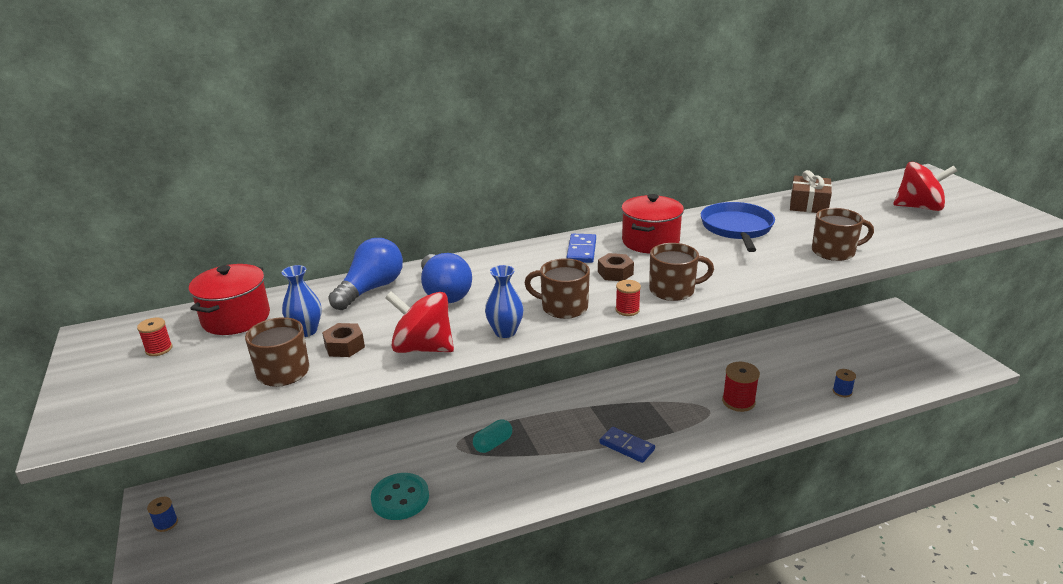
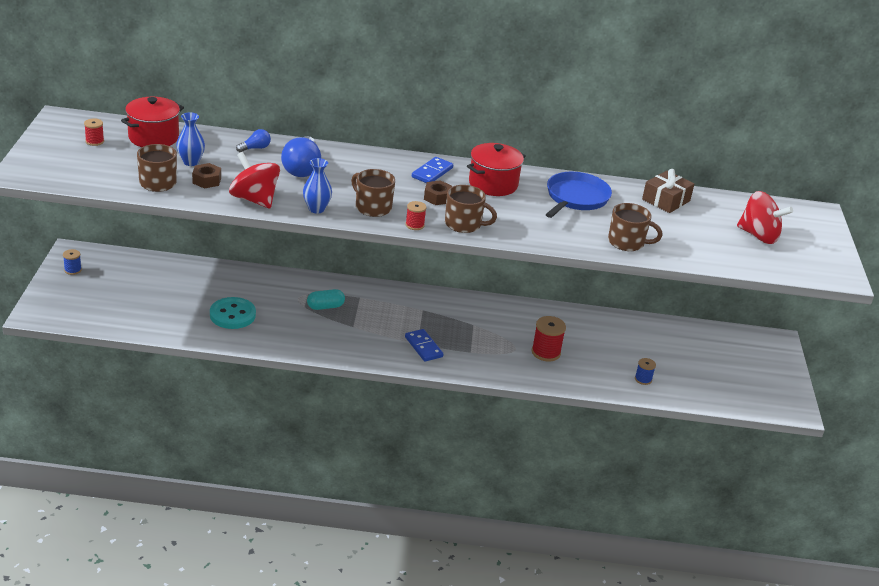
camera: 20 degrees right, 5 degrees up
blue light bulb [328,238,403,310] -> blue light bulb [236,129,271,152], size x0.50

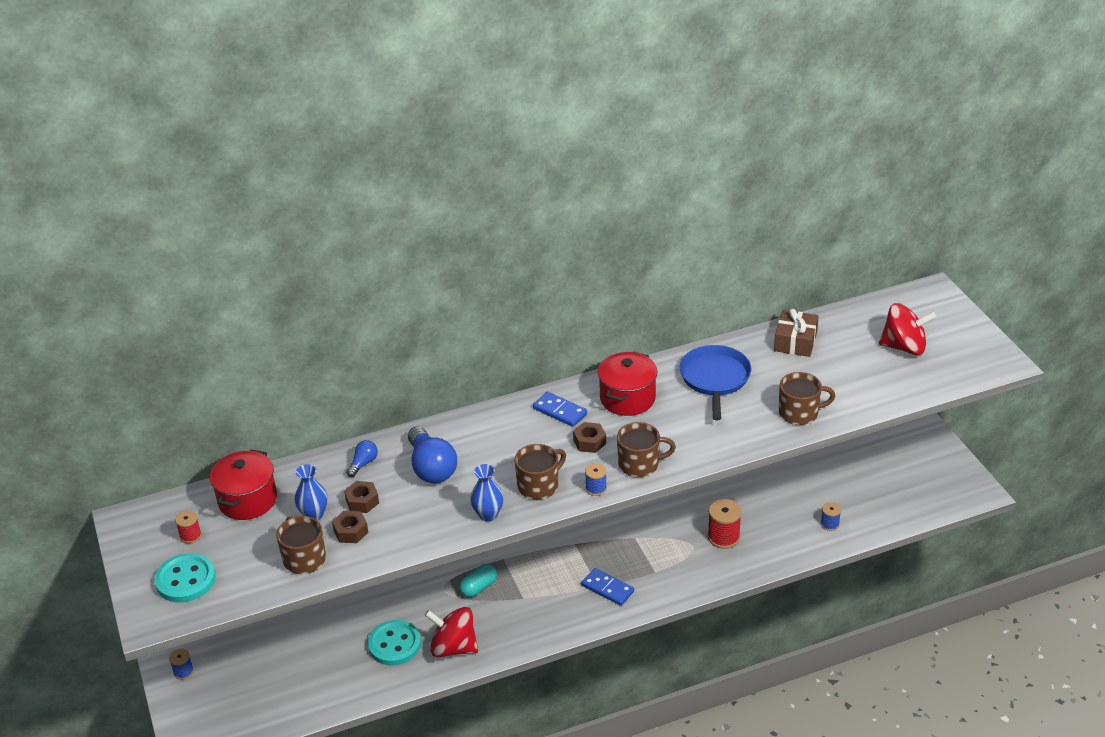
camera: 20 degrees left, 5 degrees up
red spinning top [229,152,280,208] -> red spinning top moved to [425,607,478,657]
brown mug [351,169,395,217] -> brown mug turned 120 degrees clockwise [514,444,566,500]
red spool [405,201,426,230] -> blue spool [585,463,607,496]
blue domino [412,157,453,183] -> blue domino turned 60 degrees counterclockwise [533,392,587,427]
none -> turquoise button [155,553,216,602]
none -> brown nut [344,481,379,513]

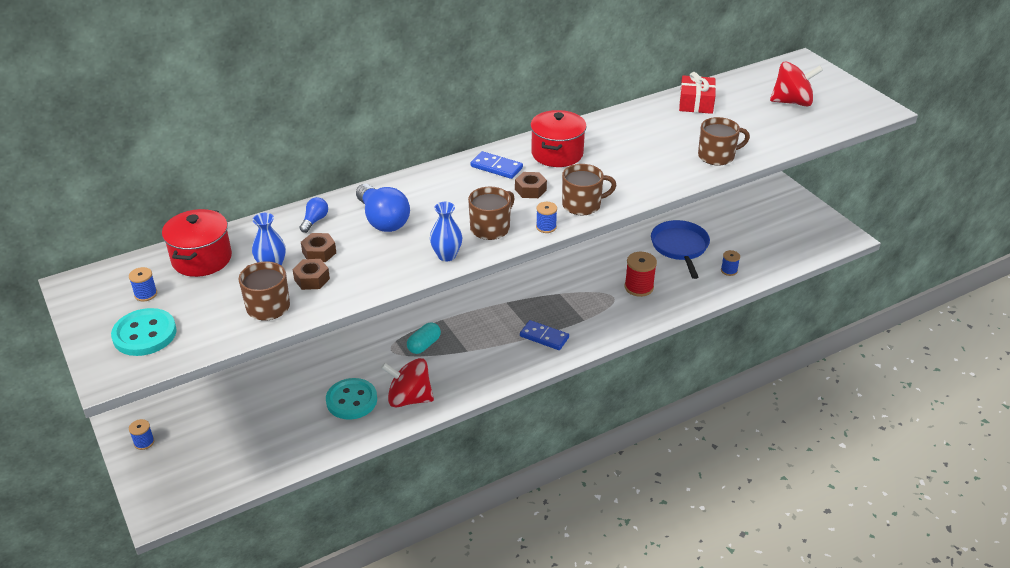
camera: 10 degrees left, 0 degrees up
red spool [175,510,202,544] -> blue spool [129,267,157,301]
blue pan [680,345,752,420] -> blue pan moved to [651,220,710,279]
brown gift [774,309,819,357] -> red gift [679,72,716,114]

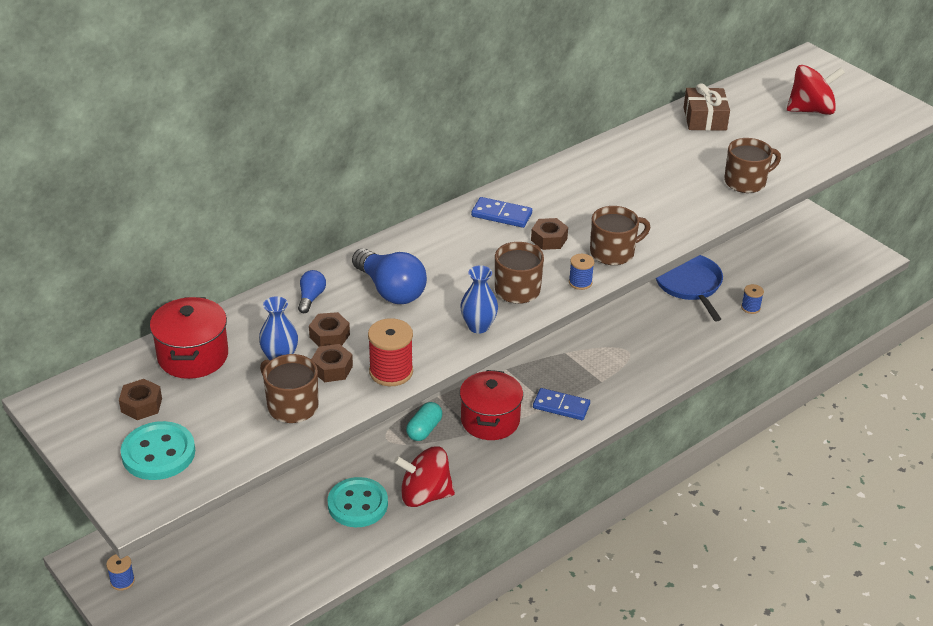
camera: 10 degrees left, 0 degrees up
blue spool [129,267,157,301] -> brown nut [119,379,162,420]
red pot [530,110,587,167] -> red pot moved to [460,370,523,440]
red spool [625,252,657,297] -> red spool moved to [368,318,413,386]
red gift [679,72,716,114] -> brown gift [684,83,730,131]

